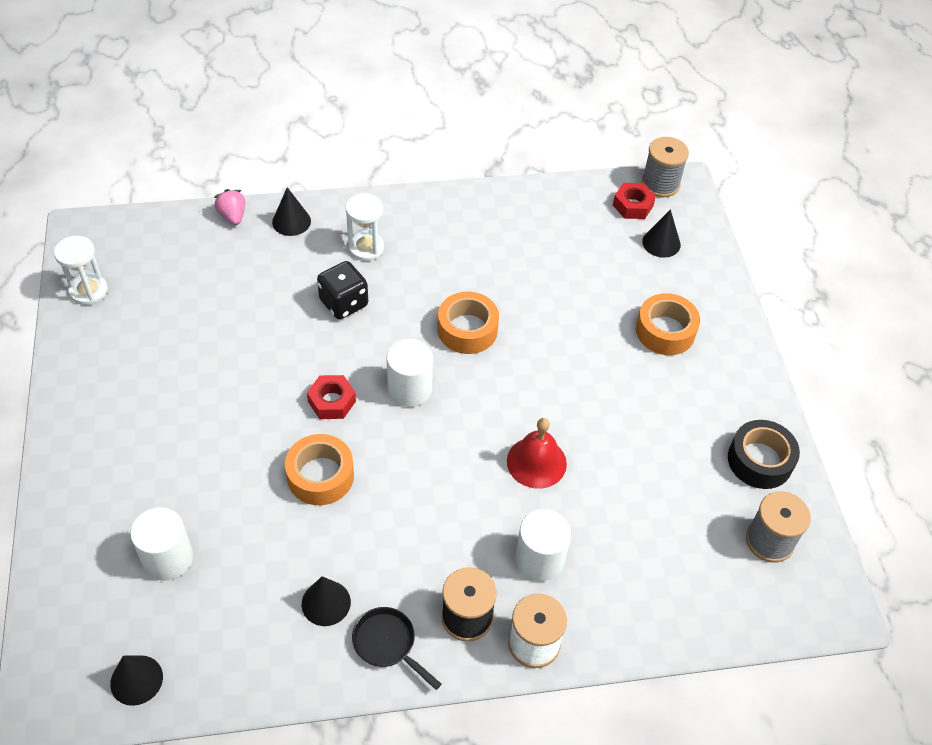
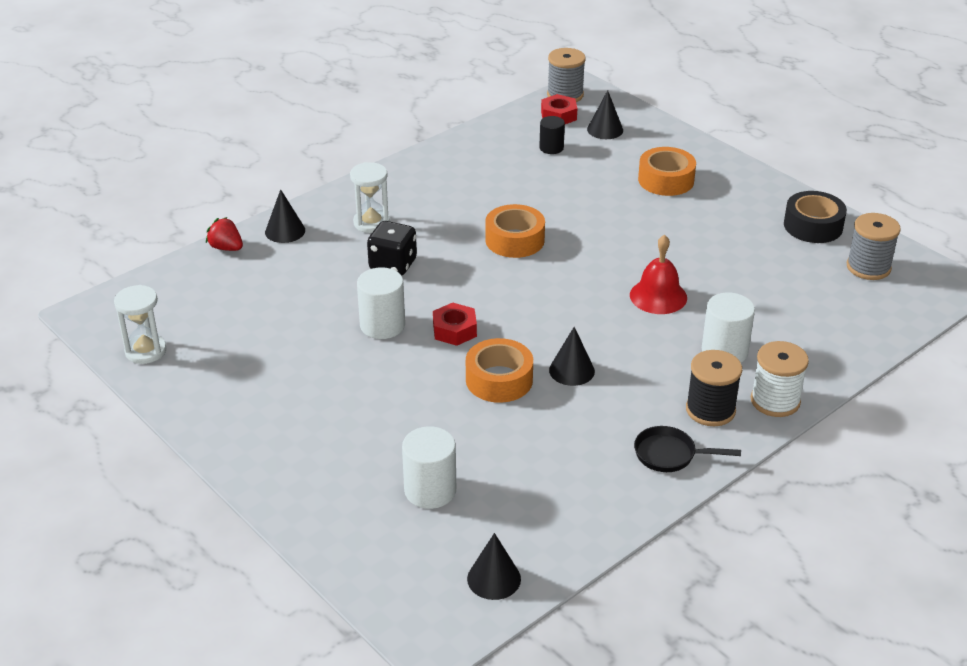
camera: 30 degrees left, 15 degrees down
pink strawberry [214,189,245,225] -> red strawberry [206,217,243,251]
black cone [302,576,351,626] -> black cone moved to [549,327,595,386]
white cylinder [386,339,433,407] -> white cylinder moved to [357,267,405,339]
none -> black cylinder [539,116,565,154]

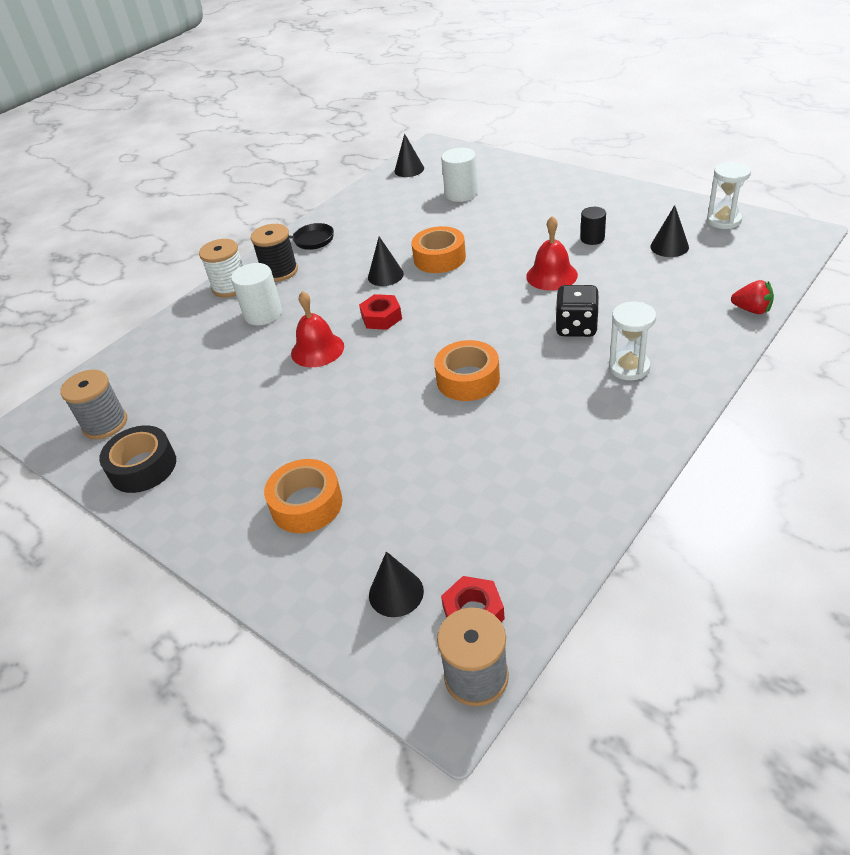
camera: 175 degrees right, 5 degrees up
black cone [265,189,305,243] -> black cone moved to [650,205,689,257]
white cylinder [357,267,405,339] -> red bell [526,216,578,291]
red nut [433,303,477,346] -> red nut moved to [359,294,402,330]
black cylinder [539,116,565,154] -> black cylinder moved to [580,207,606,245]

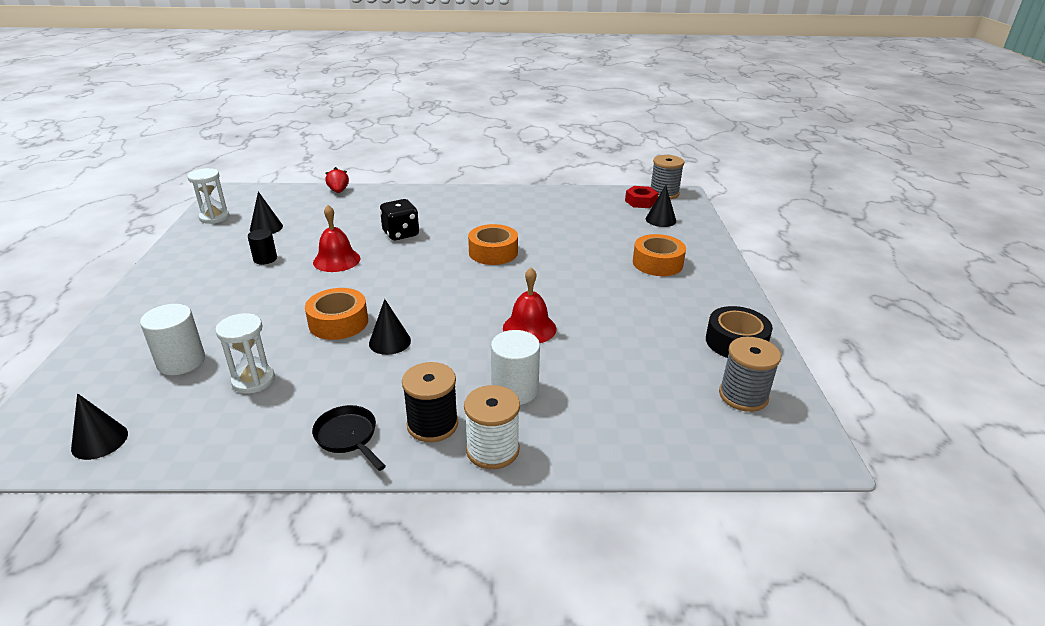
camera: 135 degrees left, 10 degrees down
red nut [359,294,402,330] -> none
white hourglass [609,302,656,380] -> white hourglass moved to [215,313,275,394]

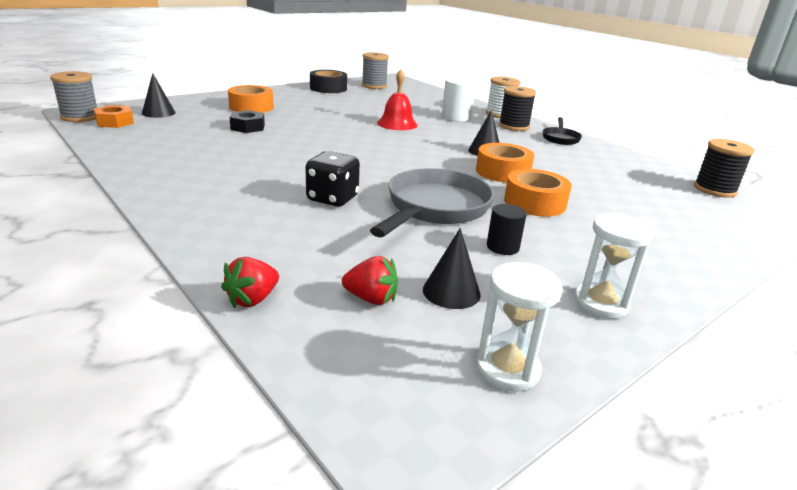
camera: 130 degrees left, 5 degrees down
black cone [71,393,128,460] -> black spool [694,139,755,198]
white cylinder [140,304,205,375] -> none
white hourglass [215,313,275,394] -> white hourglass moved to [574,213,654,319]
red bell [313,205,360,272] -> grey pan [370,168,494,237]
orange tape [468,224,518,265] -> orange tape moved to [504,169,572,217]
red nut [625,186,658,208] -> orange nut [94,105,134,128]
none -> black nut [230,110,265,133]
none -> red strawberry [342,256,398,305]

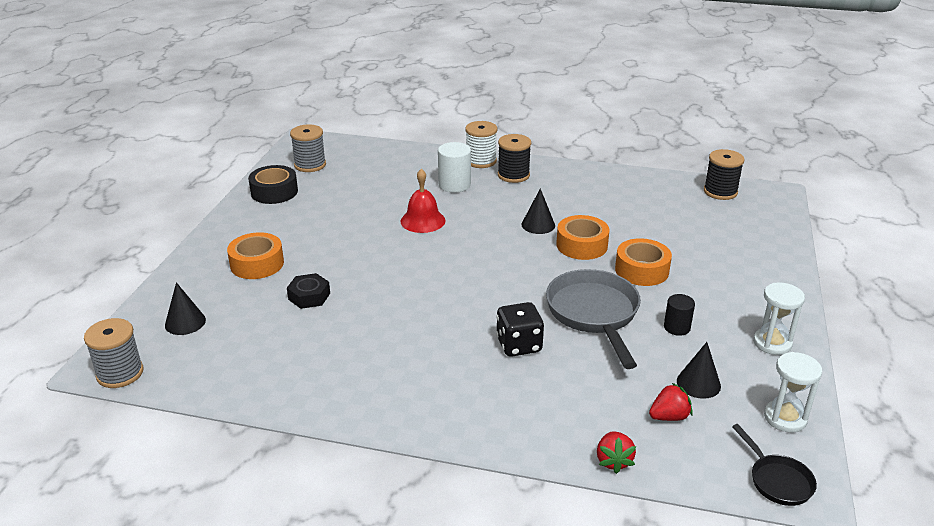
camera: 35 degrees left, 5 degrees up
orange nut [94,105,134,128] -> none
black pan [543,117,582,145] -> black pan moved to [732,424,817,506]

